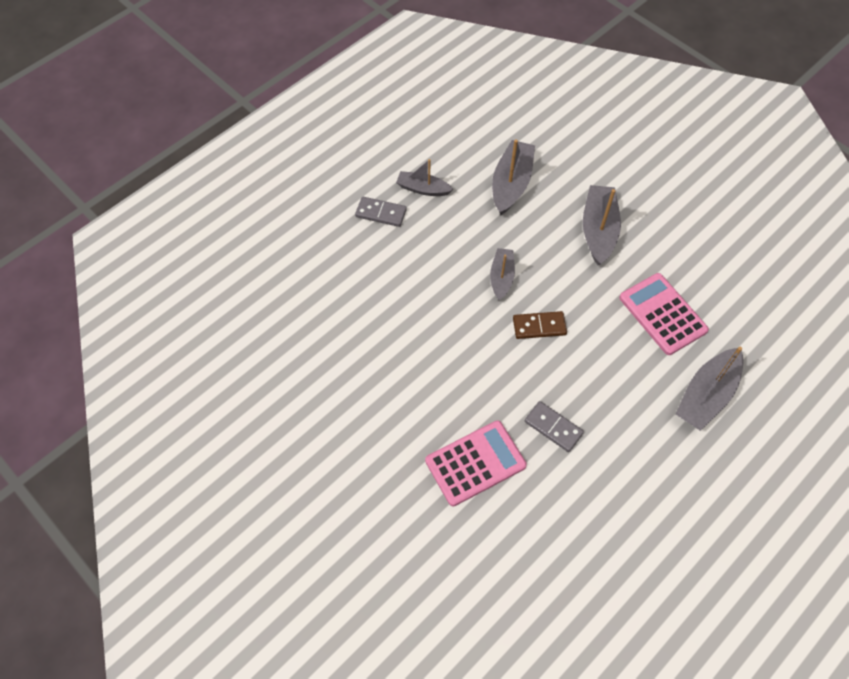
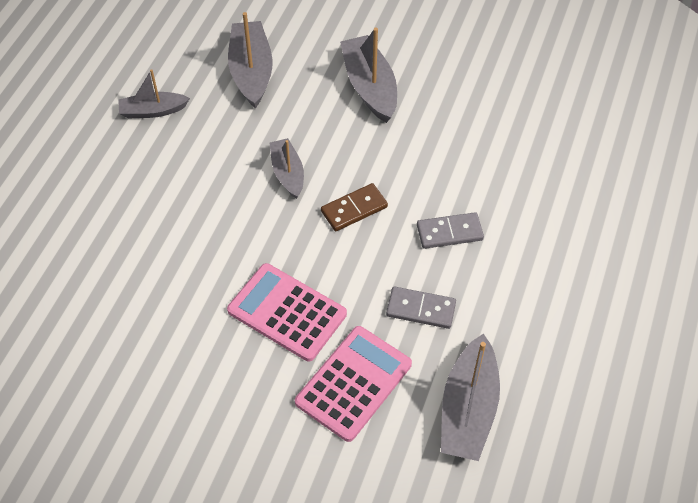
camera: 25 degrees left, 5 degrees down
grey domino [355,197,407,227] -> grey domino moved to [417,212,484,249]
pink calculator [619,273,709,355] -> pink calculator moved to [227,263,347,362]
grey boat [676,347,744,431] -> grey boat moved to [441,334,500,461]

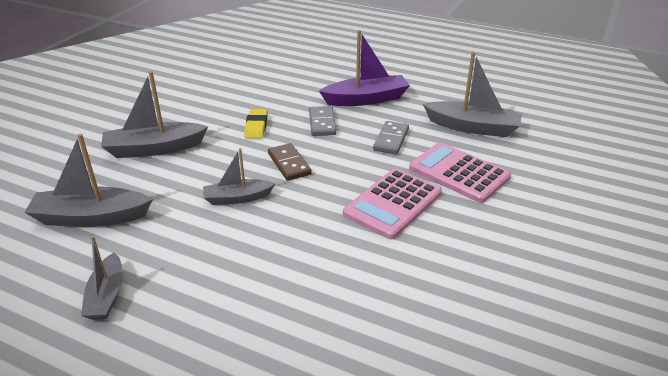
camera: 85 degrees left, 20 degrees down
none -> yellow eraser [244,109,268,139]
none -> purple boat [319,30,410,106]

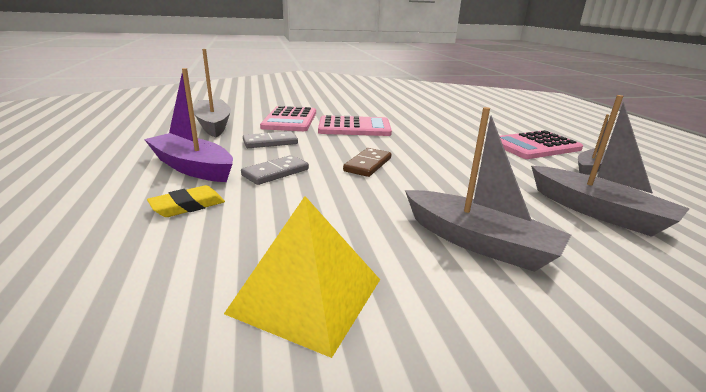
camera: 130 degrees left, 10 degrees down
grey boat [203,148,276,205] -> none
yellow eraser [244,109,268,139] -> yellow eraser moved to [147,185,225,217]
none -> yellow pyramid [224,196,380,358]
none -> pink calculator [500,130,583,159]

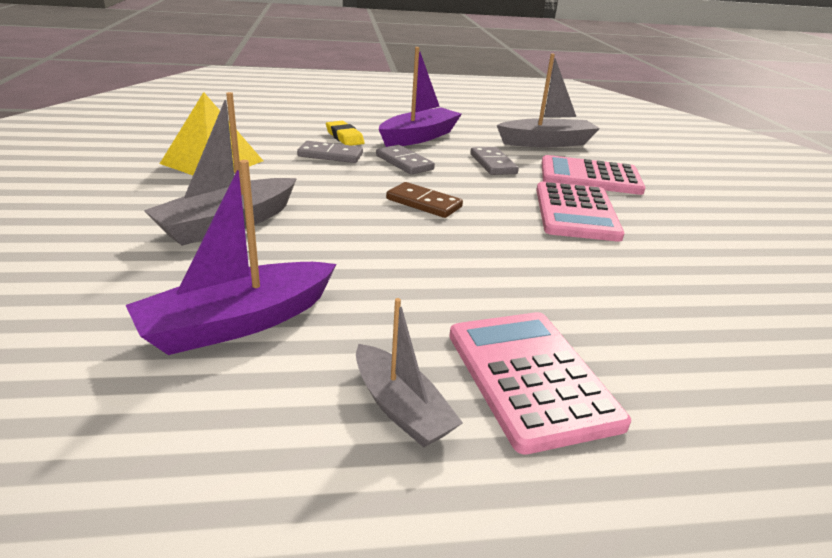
camera: 95 degrees right, 5 degrees up
grey boat [531,95,690,237] -> purple boat [126,160,337,355]
none -> grey domino [297,141,363,163]

